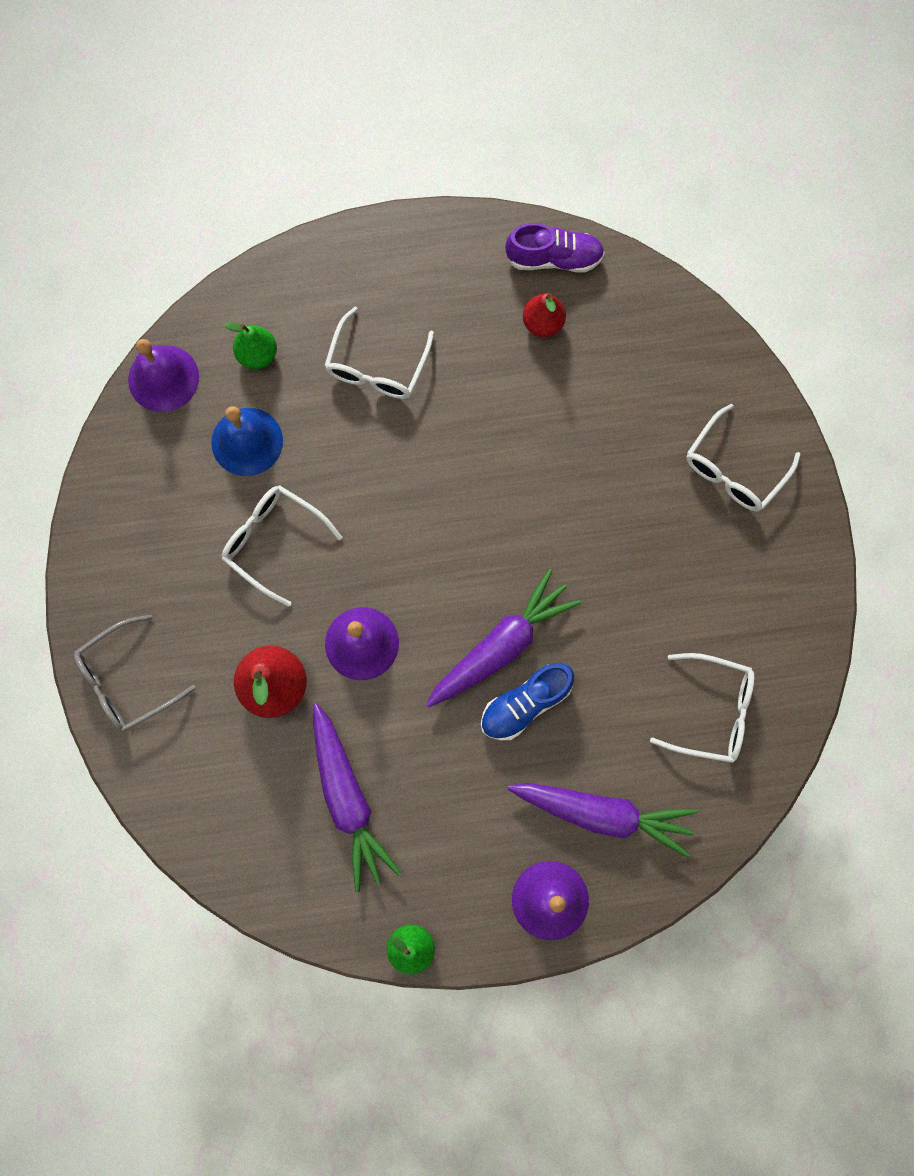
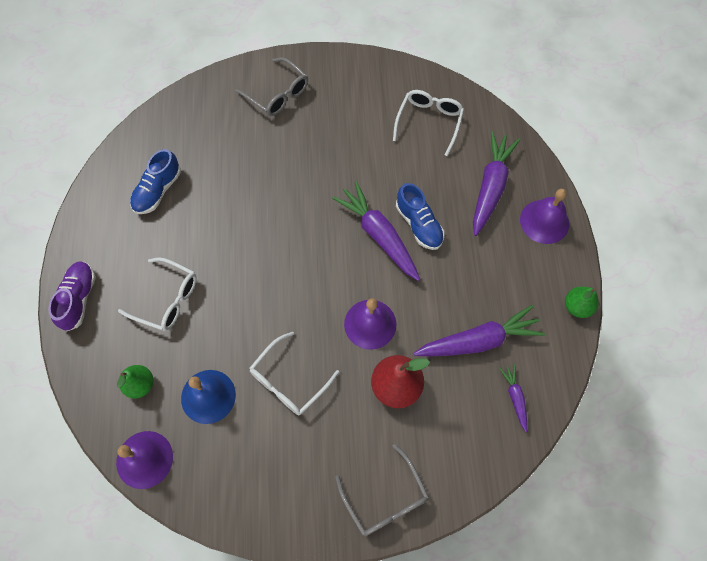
camera: 85 degrees left, 10 degrees down
purple shoe [505,223,605,273] -> purple shoe moved to [48,261,96,331]
red pear [523,293,566,337] -> blue shoe [130,149,181,214]
white glasses [686,404,800,511] -> grey glasses [235,58,308,116]
none -> purple carrot [499,364,527,432]

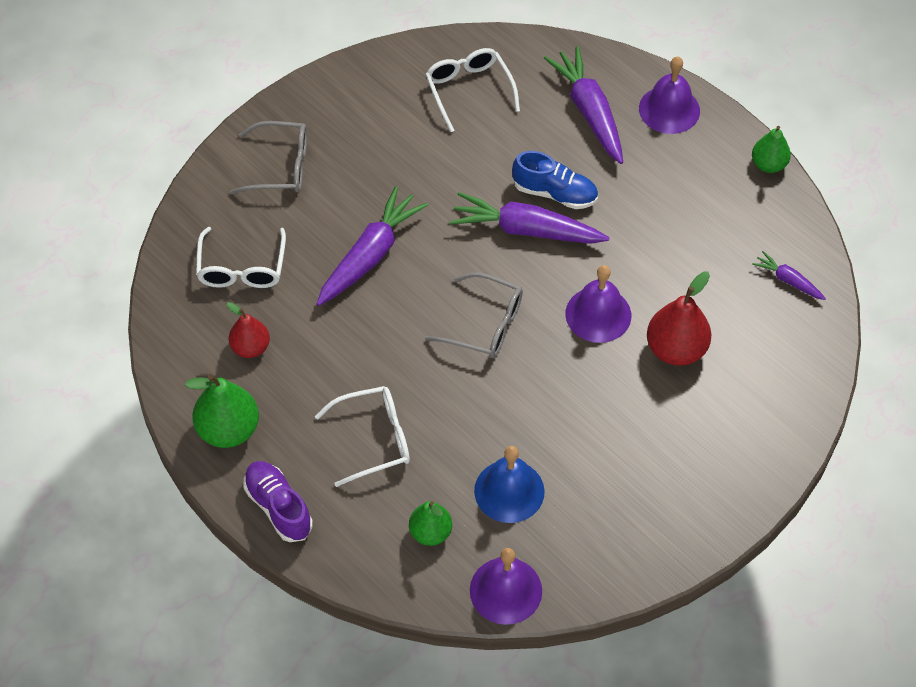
camera: 40 degrees left, 10 degrees down
blue shoe [130,149,181,214] -> red pear [227,302,270,358]
white glasses [249,332,339,415] -> white glasses moved to [196,227,286,288]
grey glasses [335,444,429,536] -> grey glasses moved to [425,272,523,358]
purple carrot [413,305,545,356] -> purple carrot moved to [317,186,428,306]
none -> green pear [185,374,259,448]

